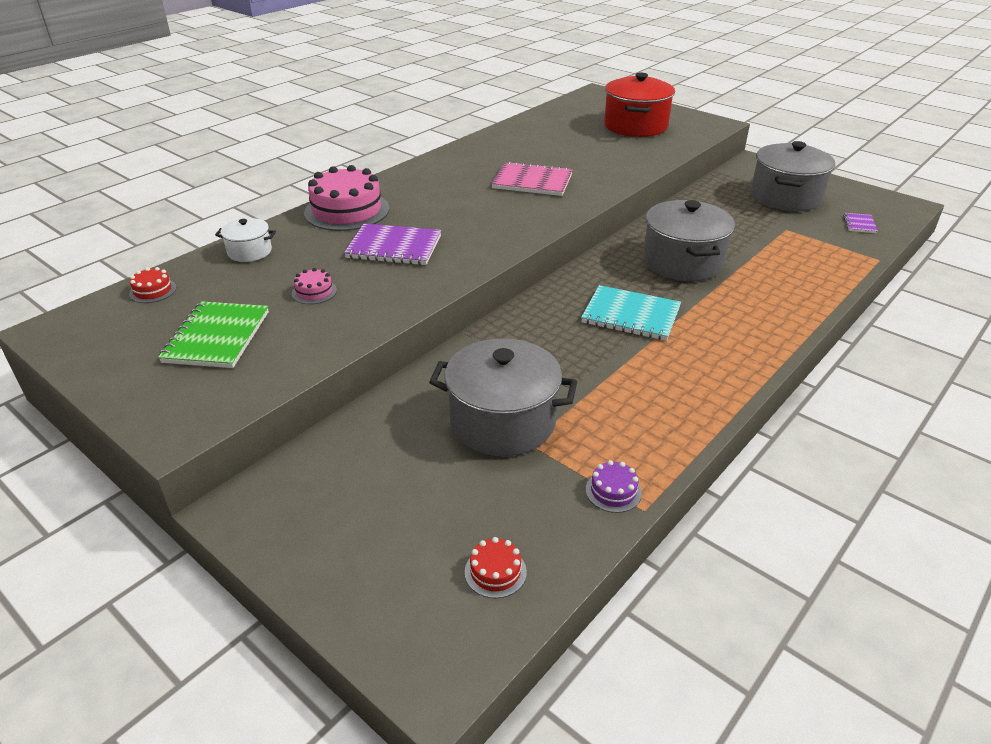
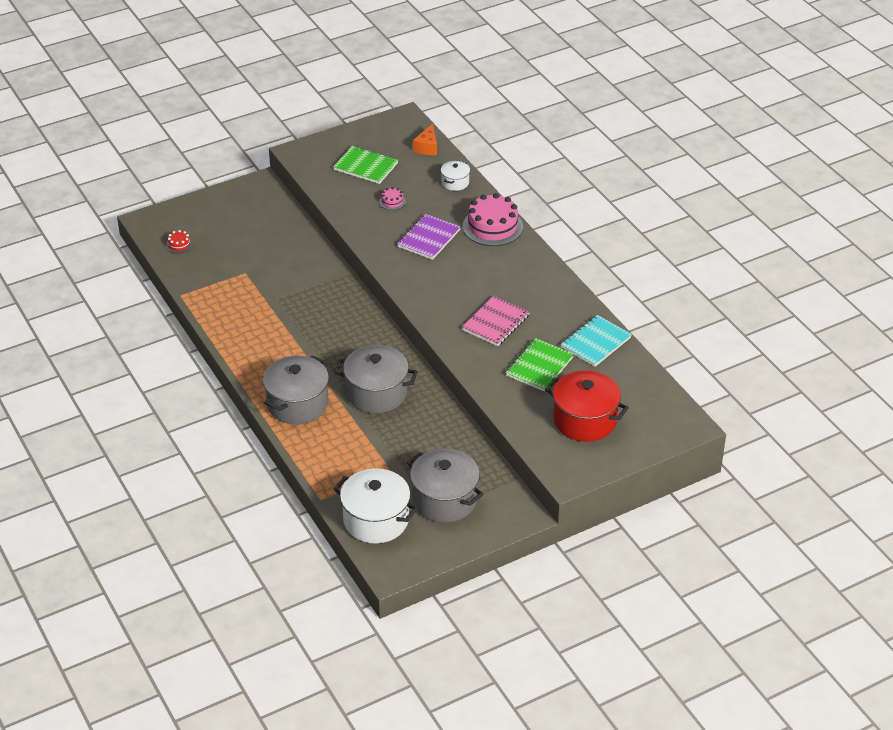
camera: 110 degrees right, 5 degrees up
red cake [129,267,176,303] -> orange cheese [413,124,437,155]
grey pot [429,338,577,456] -> grey pot moved to [263,355,329,424]
turquoise notebook [581,285,681,341] -> turquoise notebook moved to [561,315,632,367]
purple cake [586,460,642,513] -> none
purple notebook [843,213,878,233] -> white pot [334,469,418,543]
none -> green notebook [506,338,574,391]

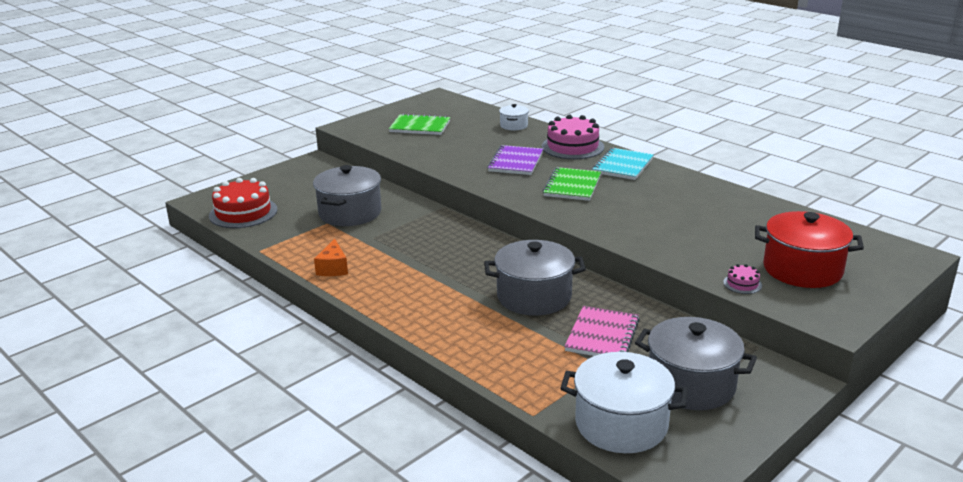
camera: 15 degrees left, 15 degrees down
red cake [166,230,193,253] -> red cake [209,178,278,228], size x2.25
grey pot [263,355,329,424] -> grey pot moved to [313,165,381,226]
pink cake [379,187,406,210] -> pink cake moved to [723,264,762,294]
orange cheese [413,124,437,155] -> orange cheese moved to [314,239,348,276]
pink notebook [462,296,530,346] -> pink notebook moved to [564,306,640,356]
green notebook [506,338,574,391] -> green notebook moved to [543,167,601,201]
turquoise notebook [561,315,632,367] -> turquoise notebook moved to [592,148,654,180]

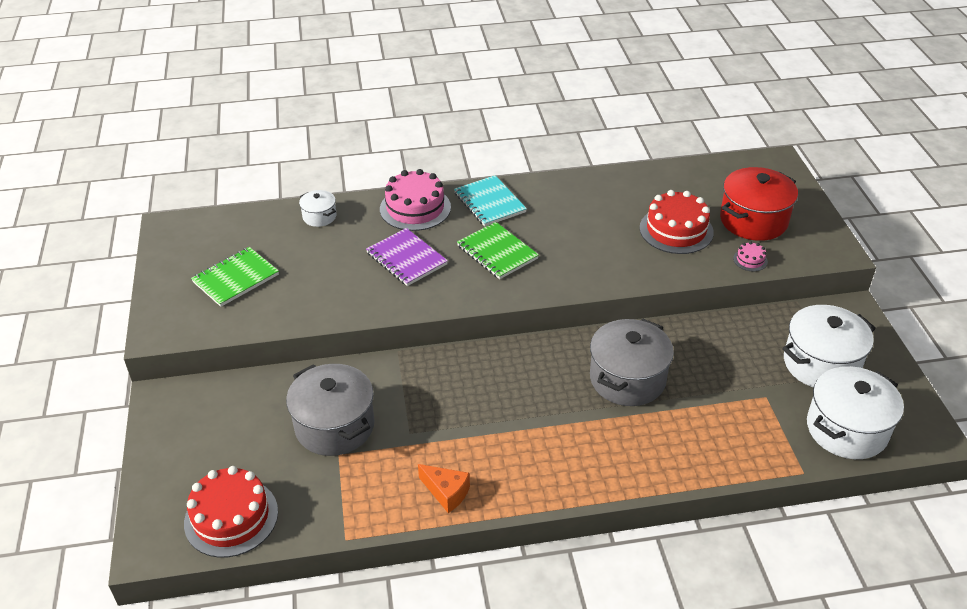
camera: 55 degrees left, 15 degrees up
pink notebook [564,306,640,356] -> none
grey pot [635,317,757,410] -> white pot [782,305,876,388]
none -> red cake [640,190,714,254]

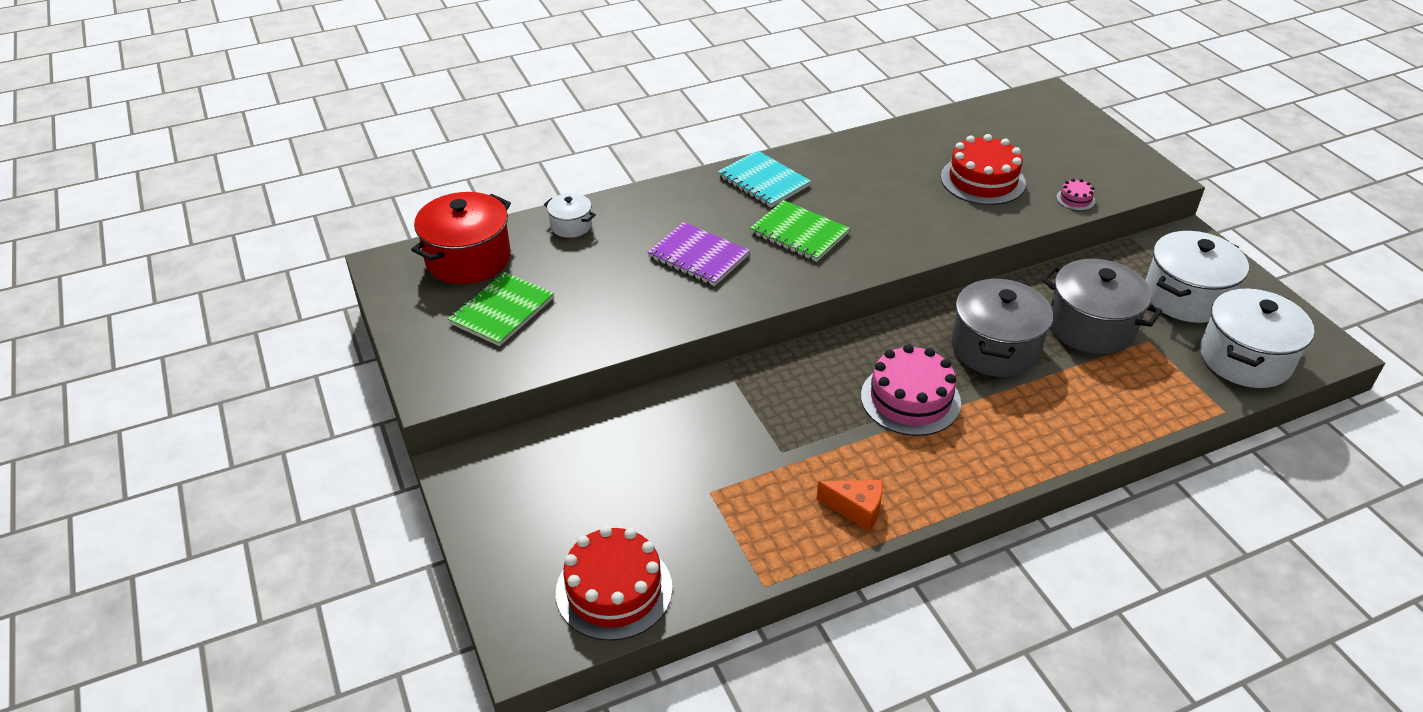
camera: 15 degrees left, 0 degrees up
grey pot [286,364,375,456] -> grey pot moved to [1042,259,1162,354]
pink cake [380,169,451,231] -> pink cake moved to [861,344,961,436]
red pot [720,167,798,241] -> red pot moved to [411,192,511,284]

